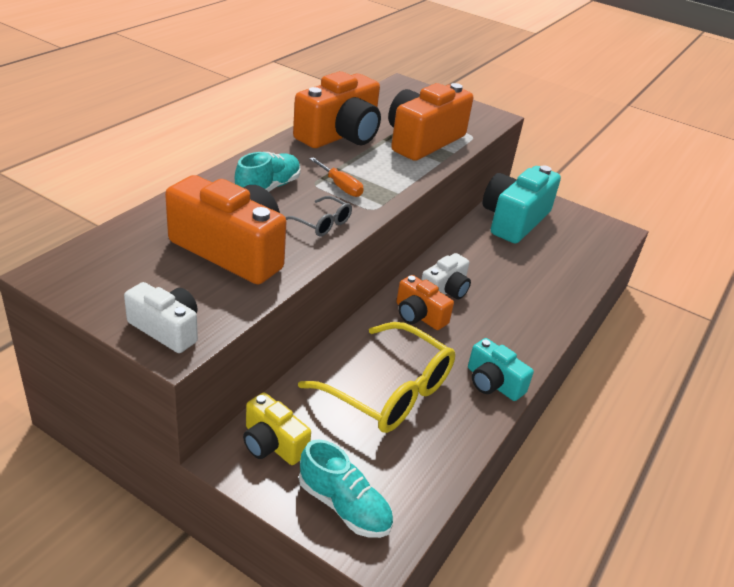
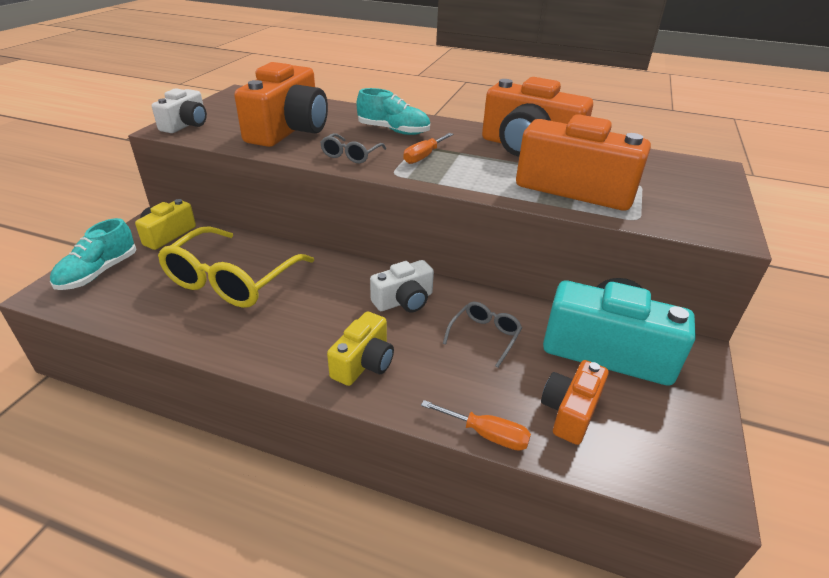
camera: 80 degrees right, 0 degrees up
orange camera [396,275,454,330] -> orange camera moved to [541,360,609,445]
white camera [421,253,471,299] -> white camera turned 60 degrees counterclockwise [370,260,434,312]
turquoise camera [468,338,534,401] -> none
none -> yellow camera [327,311,394,386]
none -> orange screwdriver [421,400,531,451]
none -> grey glasses [443,302,522,368]

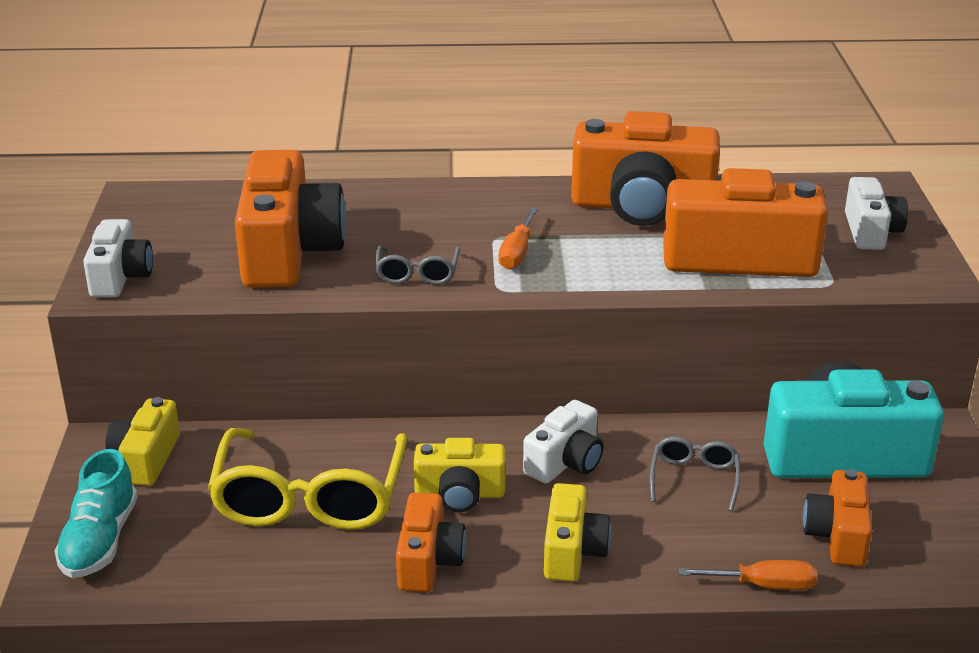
camera: 20 degrees left, 5 degrees down
turquoise shoe [357,88,430,135] -> none
none -> orange camera [396,493,466,592]
none -> yellow camera [414,438,505,512]
none -> white camera [845,177,908,250]

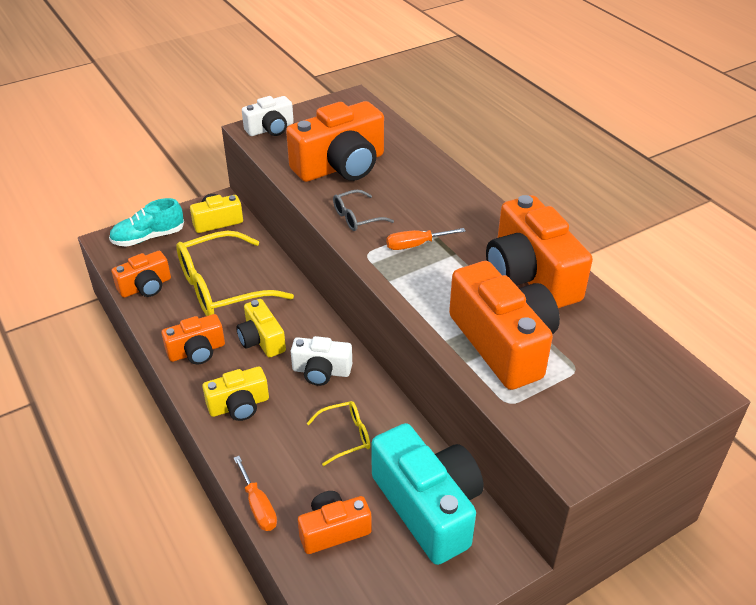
camera: 60 degrees right, 10 degrees up
grey glasses [650,437,740,511] -> yellow glasses [307,401,370,466]
white camera [845,177,908,250] -> none
none -> orange camera [111,251,171,298]

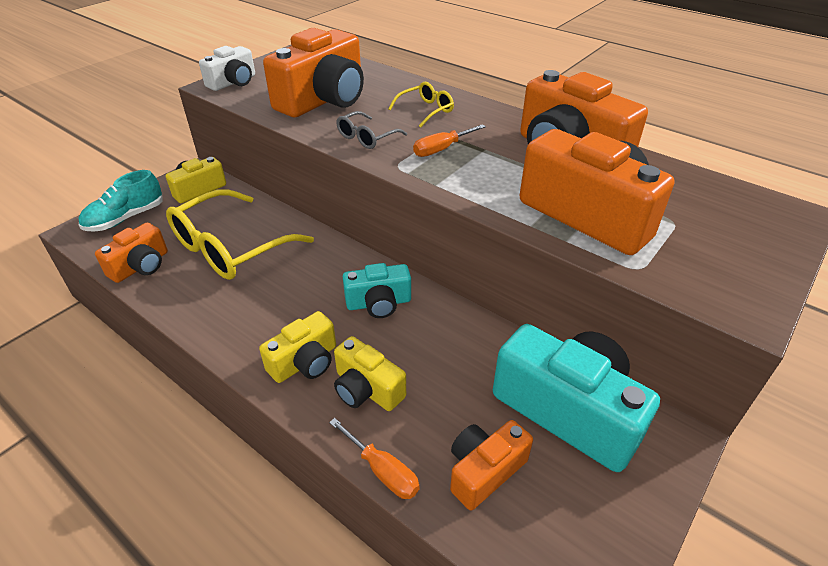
camera: 20 degrees left, 0 degrees up
orange camera [161,314,225,364] -> none
yellow camera [236,299,286,358] -> yellow camera moved to [334,336,406,411]
white camera [291,336,352,386] -> turquoise camera [343,263,411,318]
yellow glasses [307,401,370,466] -> yellow glasses moved to [388,82,454,128]

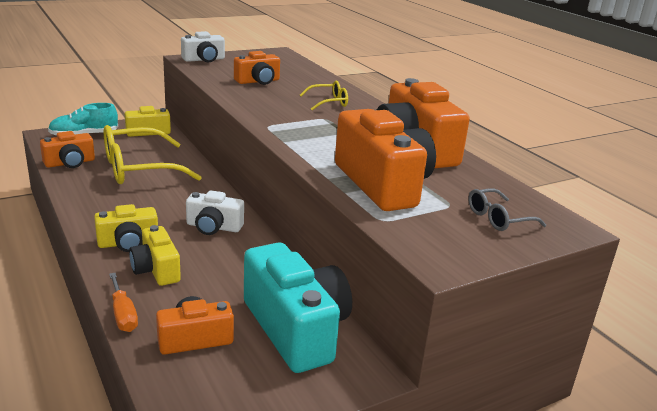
camera: 20 degrees right, 15 degrees down
orange camera [263,28,364,117] -> orange camera [234,51,280,85], size x0.55
grey glasses [336,111,407,149] -> grey glasses moved to [468,188,546,231]
turquoise camera [343,263,411,318] -> white camera [186,190,244,235]
orange screwdriver [413,124,486,157] -> none

